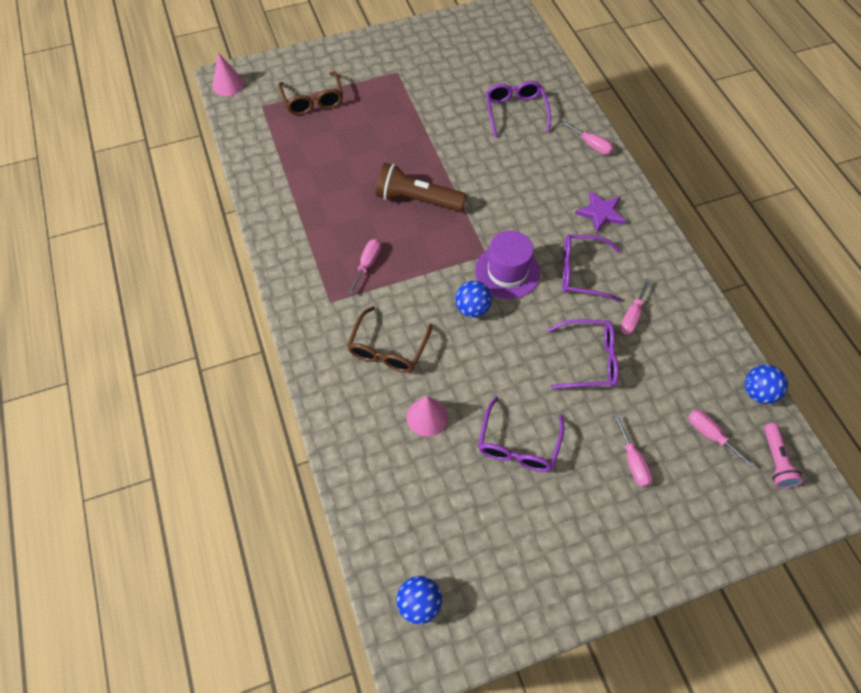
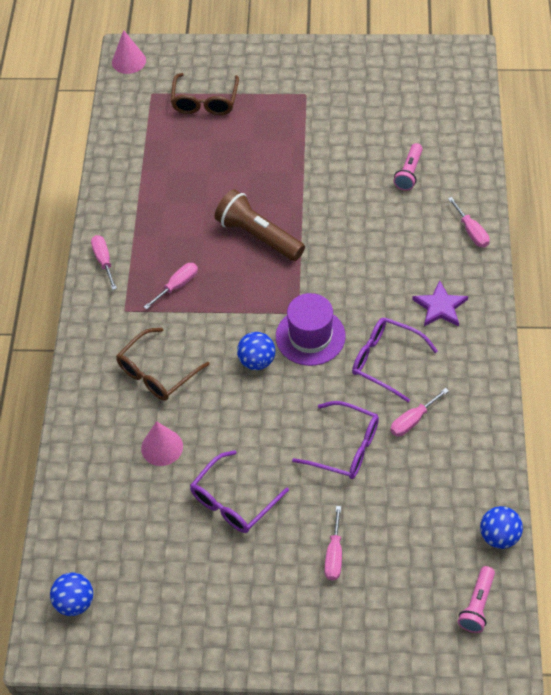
camera: 25 degrees right, 5 degrees down
purple glasses [486,81,551,137] -> pink flashlight [393,143,423,191]
pink screwdriver [688,410,755,468] -> pink screwdriver moved to [91,235,117,290]

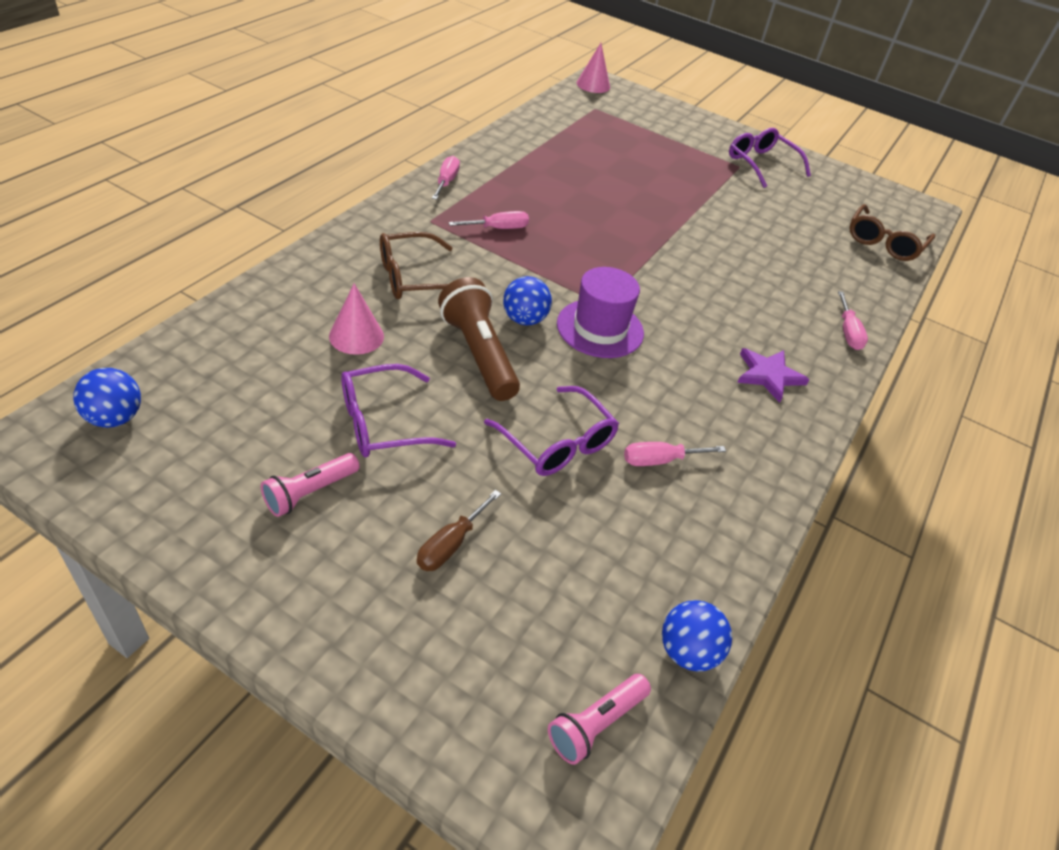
camera: 20 degrees right, 10 degrees down
brown glasses [170,73,239,115] -> brown glasses moved to [849,204,935,261]
brown flashlight [215,189,305,261] -> brown flashlight moved to [438,277,520,401]
pink screwdriver [324,506,342,580] -> brown screwdriver [417,490,501,571]
purple glasses [352,318,438,402] -> purple glasses moved to [729,128,811,188]
pink flashlight [393,143,423,191] -> pink flashlight moved to [261,453,360,517]

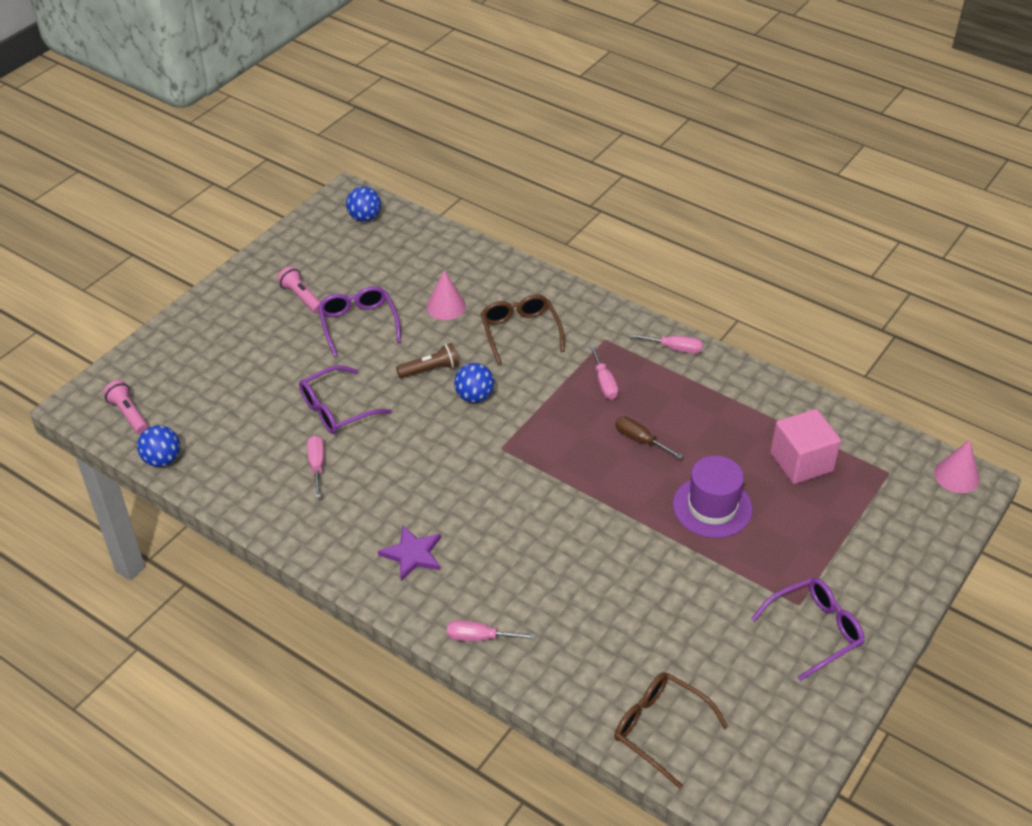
camera: 100 degrees right, 0 degrees up
brown screwdriver [417,490,501,571] -> brown screwdriver moved to [615,417,683,459]
brown flashlight [438,277,520,401] -> brown flashlight [396,343,459,378], size x0.60
purple hat [557,267,644,358] -> purple hat moved to [673,456,753,538]
none -> pink cube [770,409,841,484]

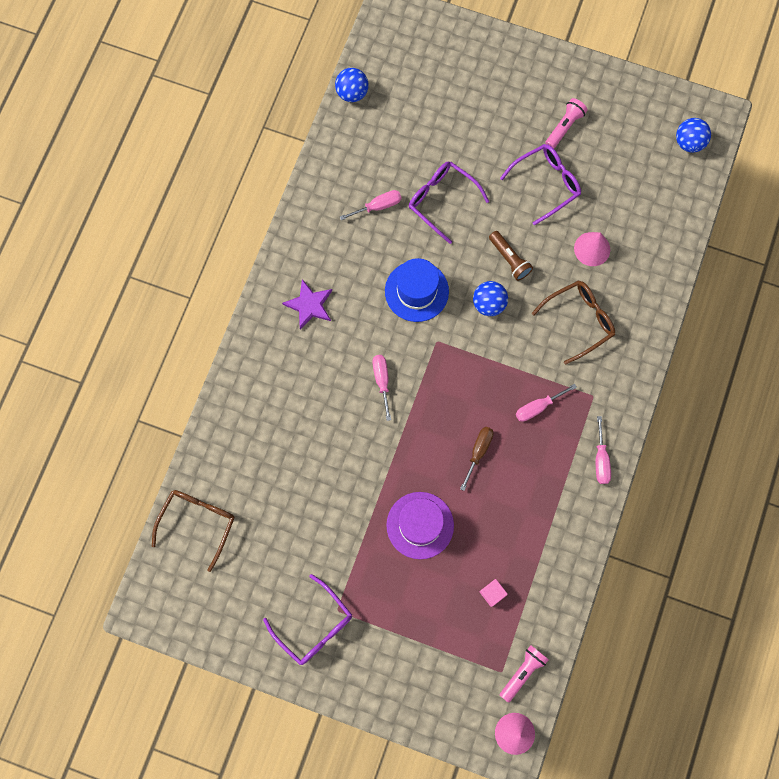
camera: 75 degrees right, 30 degrees up
pink flashlight [103,380,148,434] -> pink flashlight moved to [500,645,549,703]
pink screwdriver [447,620,536,642] -> pink screwdriver moved to [372,355,391,421]
pink cube [770,409,841,484] -> pink cube [479,579,508,607], size x0.46
none -> blue hat [385,258,449,322]

